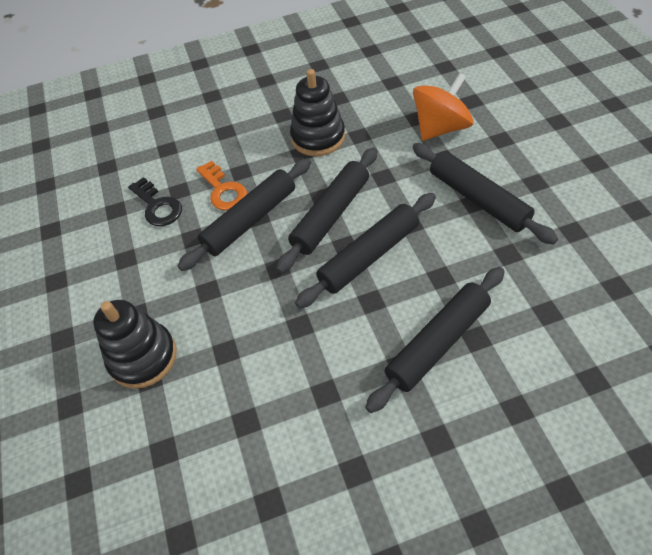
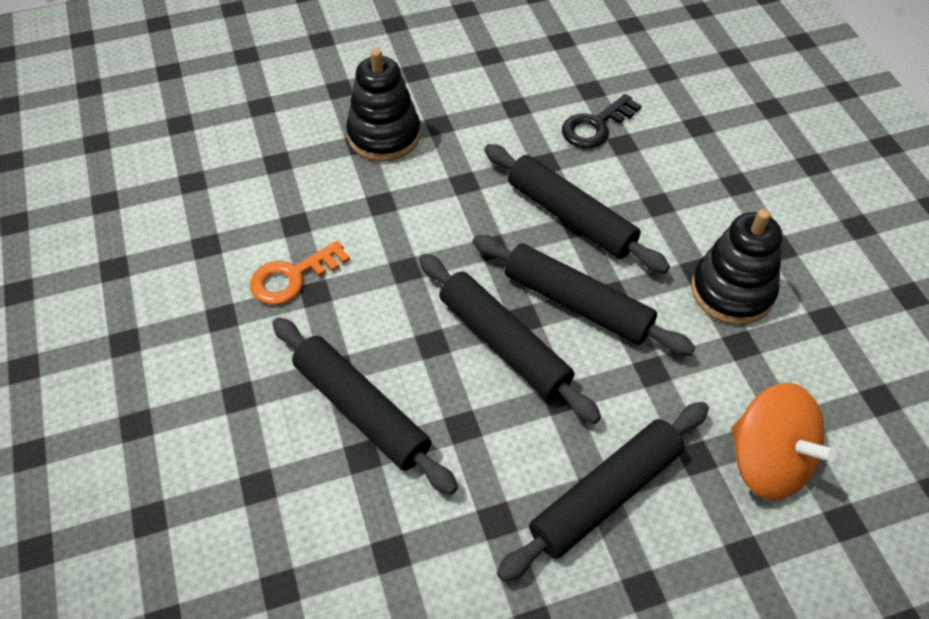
camera: 85 degrees right, 0 degrees up
orange key [196,160,247,211] -> orange key moved to [250,241,350,305]

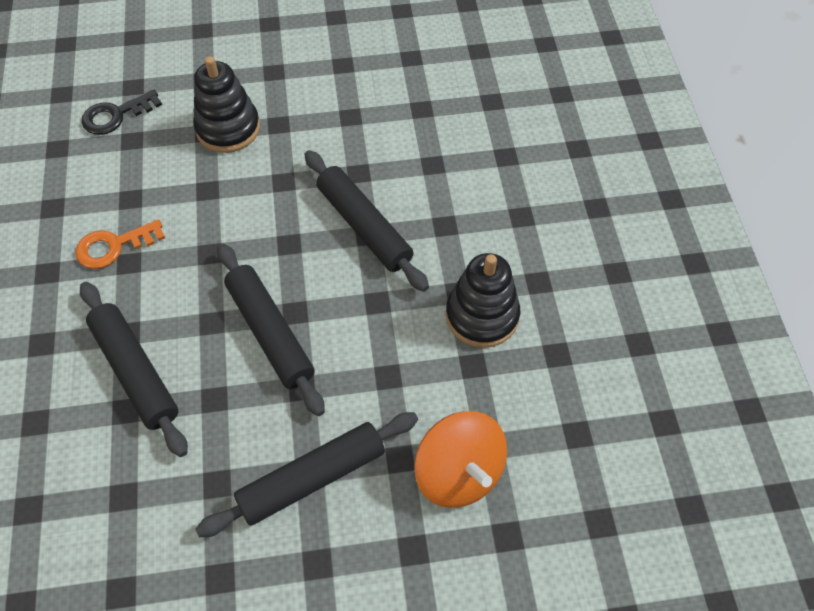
camera: 10 degrees right, 5 degrees up
black rolling pin [472,235,695,356] -> none
black key [562,94,641,148] -> black key moved to [81,90,162,135]

